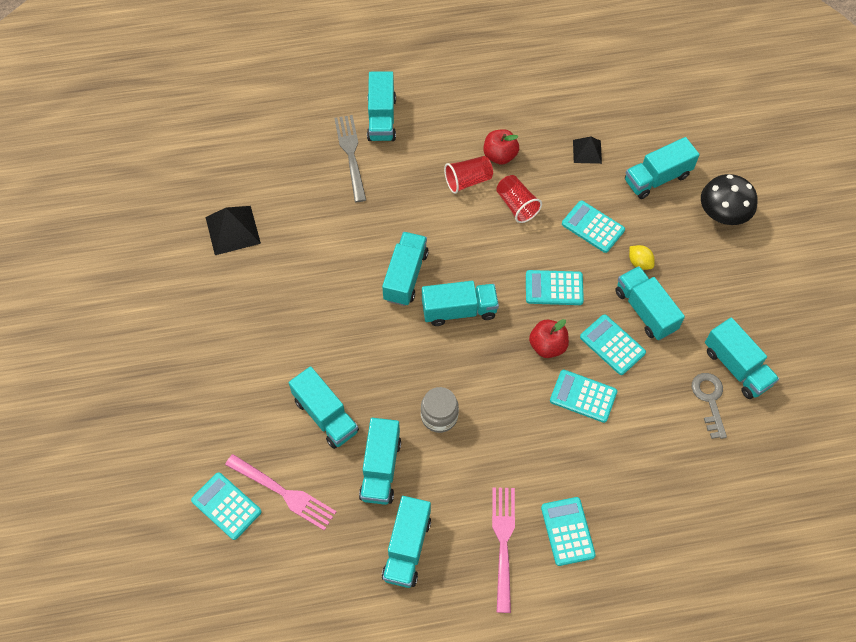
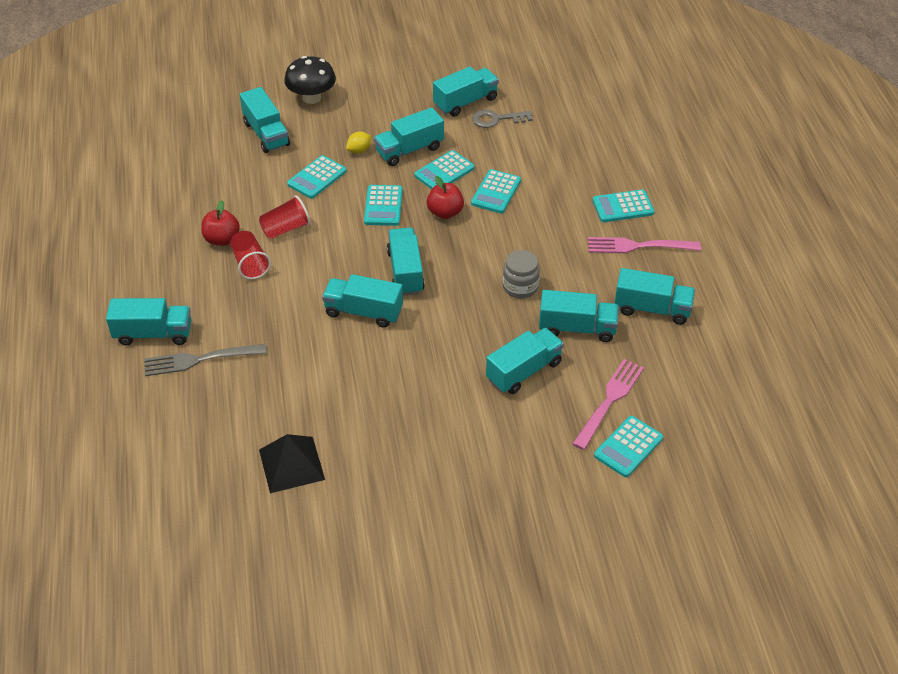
camera: 90 degrees left, 15 degrees down
black pyramid [573,137,602,164] -> none

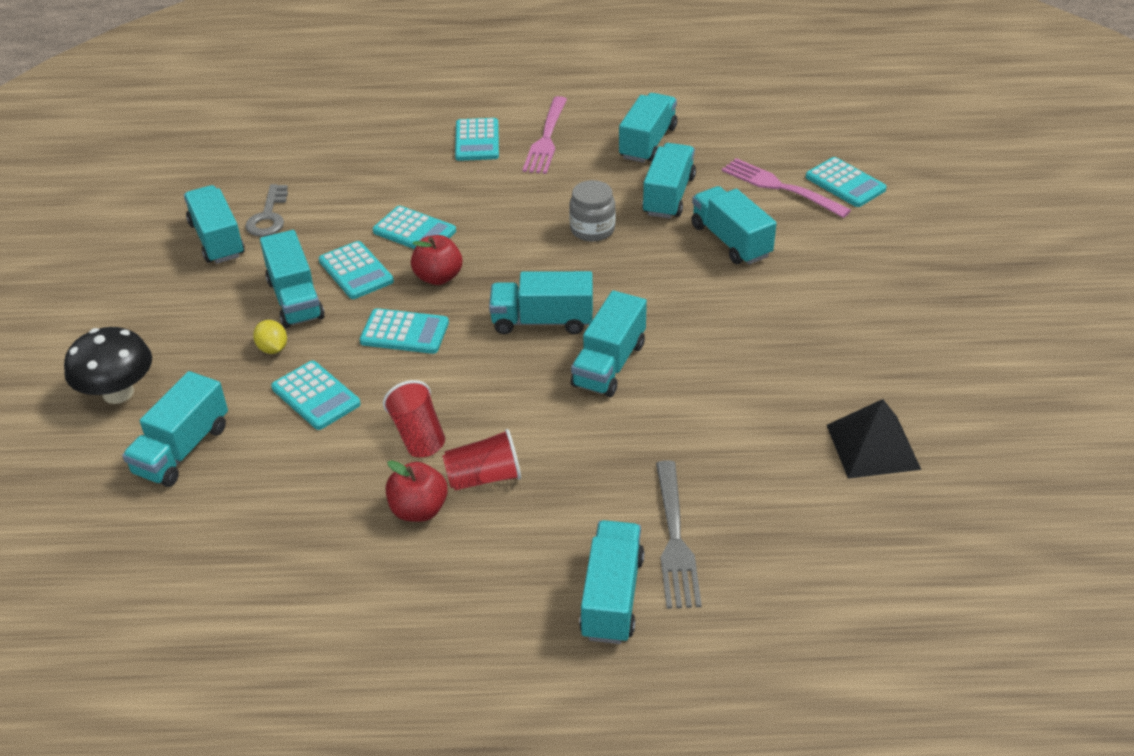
camera: 80 degrees left, 5 degrees down
turquoise truck [240,87,290,153] -> turquoise truck turned 135 degrees clockwise [122,371,228,487]

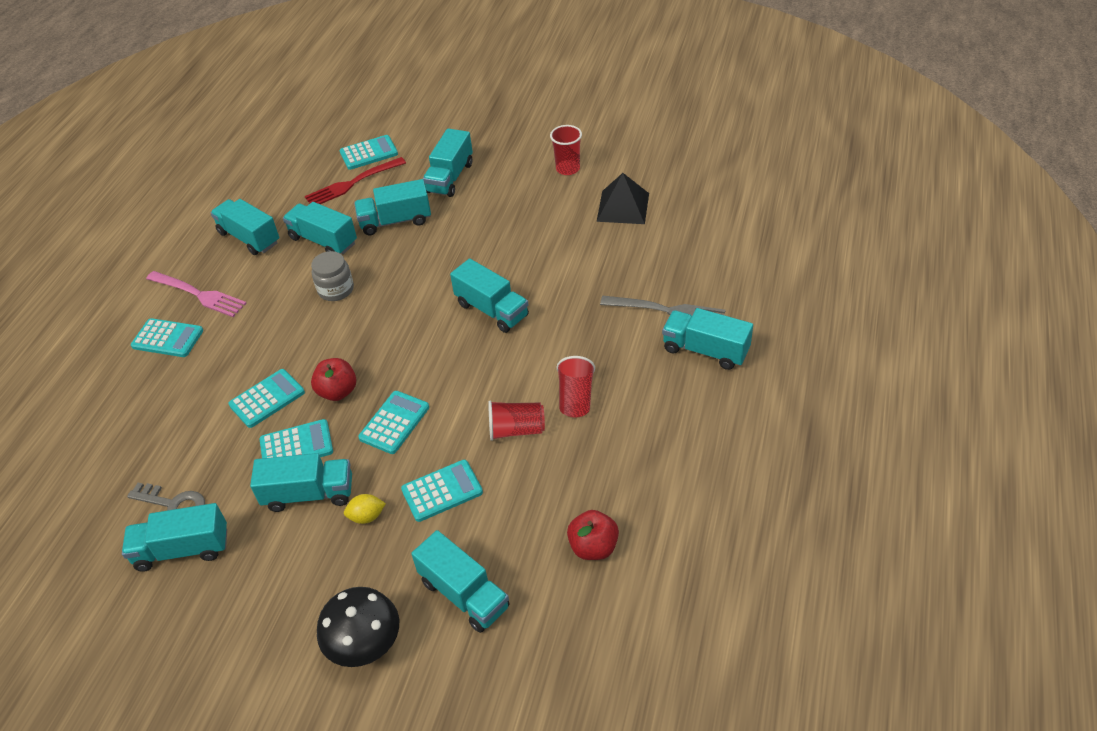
camera: 70 degrees left, 5 degrees up
red apple [386,460,448,522] -> red apple moved to [567,510,619,560]
turquoise truck [489,271,593,334] -> turquoise truck moved to [423,129,473,197]
pink fork [722,158,851,218] -> red fork [305,157,406,204]
none -> red cup [550,125,582,175]

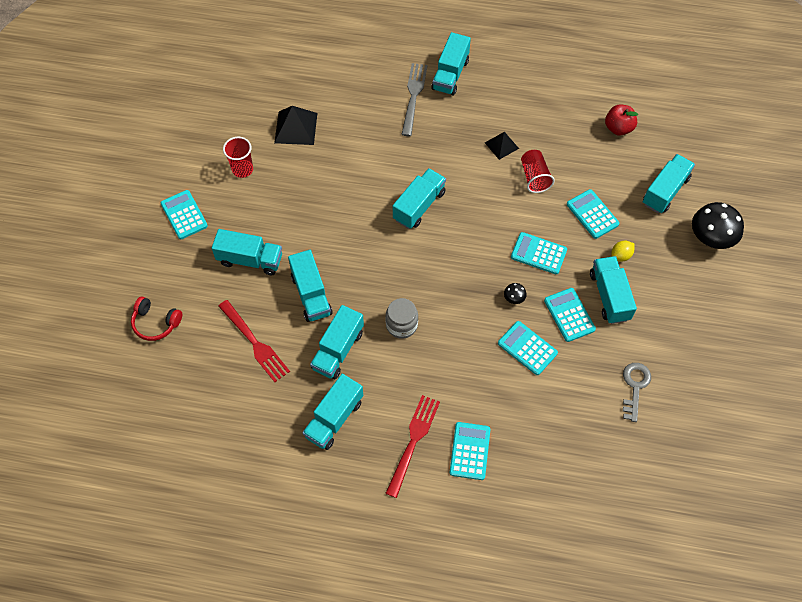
camera: 100 degrees left, 15 degrees up
turquoise truck [122,503,227,572] -> none
pink fork [146,271,247,317] -> red fork [385,395,440,498]
red apple [311,358,356,401] -> black mushroom [504,283,527,304]
turquoise calculator [340,135,398,170] -> turquoise calculator moved to [161,190,208,239]
yellow lemon [344,494,386,524] -> yellow lemon turned 75 degrees clockwise [611,241,634,262]
red cup [557,356,595,417] -> black pyramid [485,132,519,160]
none -> red headphones [131,297,182,341]

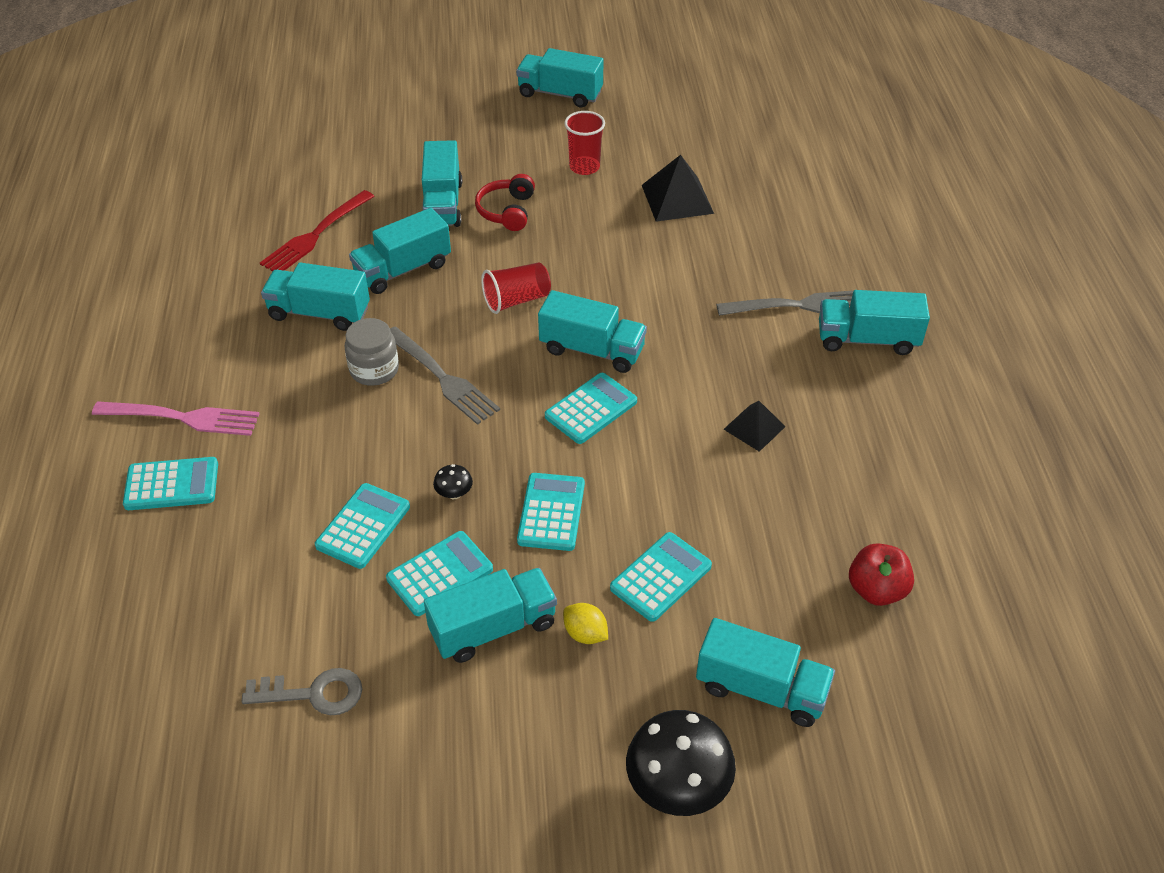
camera: 75 degrees right, 15 degrees down
red headphones [131,297,182,341] -> red headphones moved to [475,174,535,231]
turquoise calculator [161,190,208,239] -> turquoise calculator moved to [545,373,637,444]
turquoise truck [302,374,363,450] -> turquoise truck moved to [516,48,604,107]
red fork [385,395,440,498] -> pink fork [92,401,259,436]
red cup [521,150,555,193] -> red cup moved to [481,262,551,314]
none -> grey fork [390,327,500,425]

